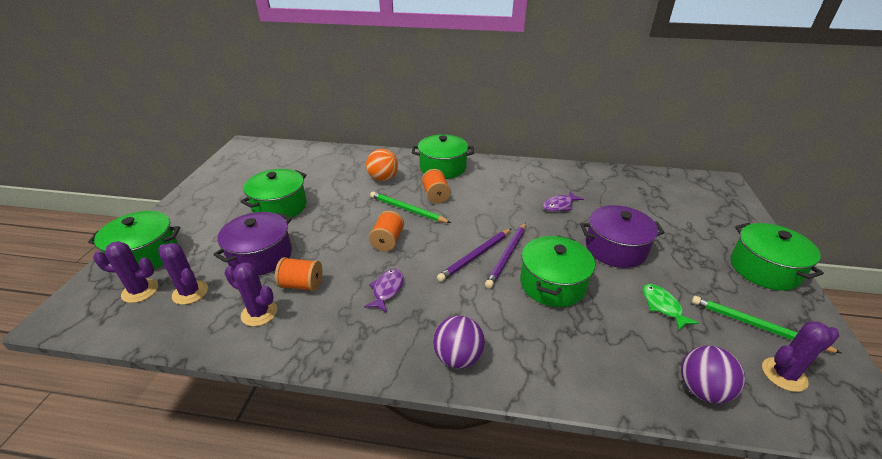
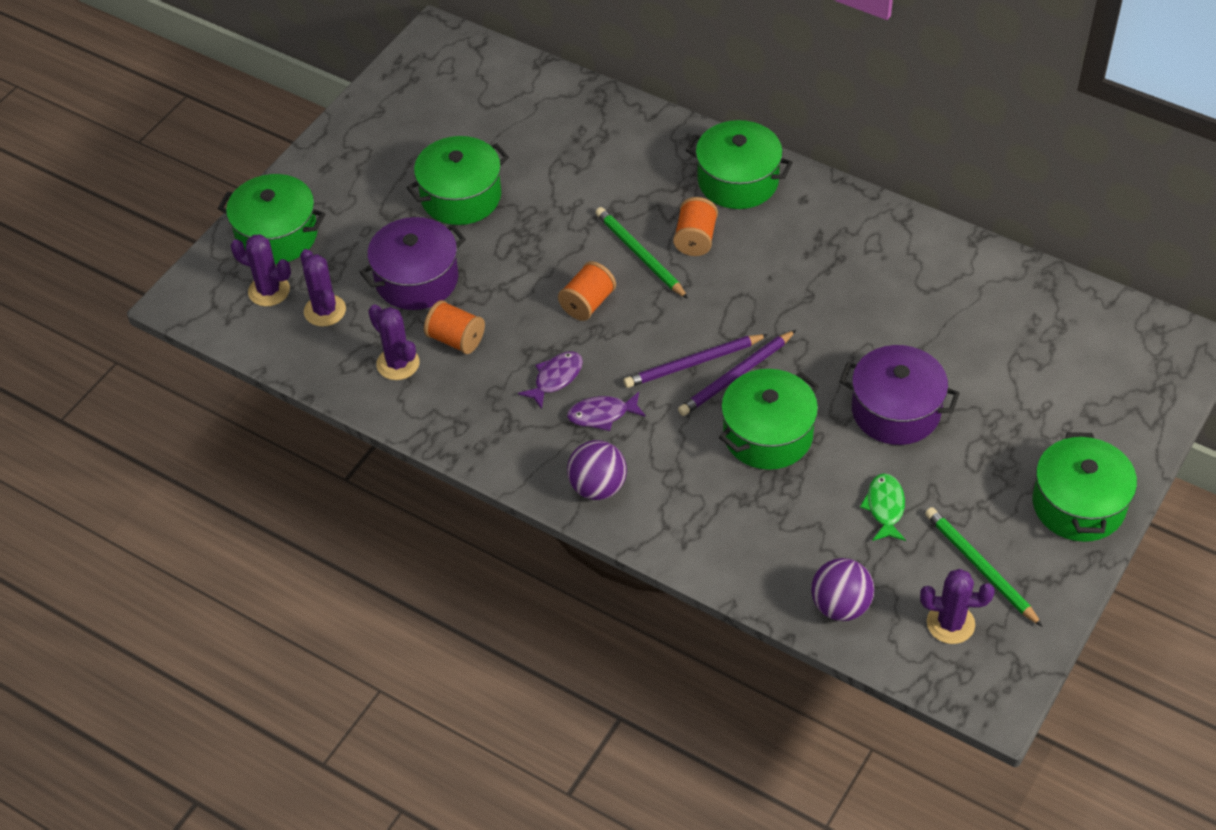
camera: 25 degrees right, 15 degrees up
orange ball [366,149,398,181] -> none
purple fish [543,191,584,212] -> purple fish moved to [567,392,646,431]

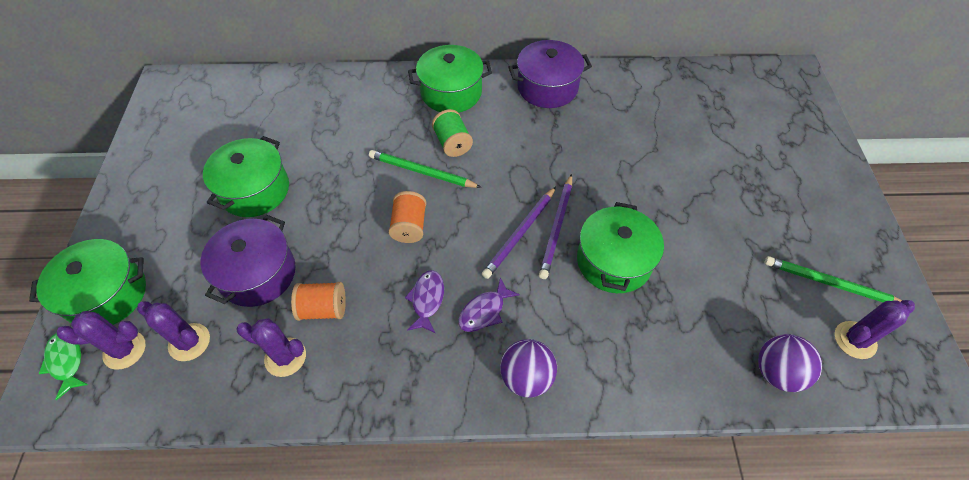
camera: 35 degrees left, 5 degrees up
orange spool [673,197,718,256] -> green spool [432,109,473,157]
purple pot [840,345,960,445] -> purple pot moved to [509,40,592,108]
green fish [860,473,906,541] -> green fish moved to [39,333,88,400]
green pot [1033,432,1137,542] -> none

